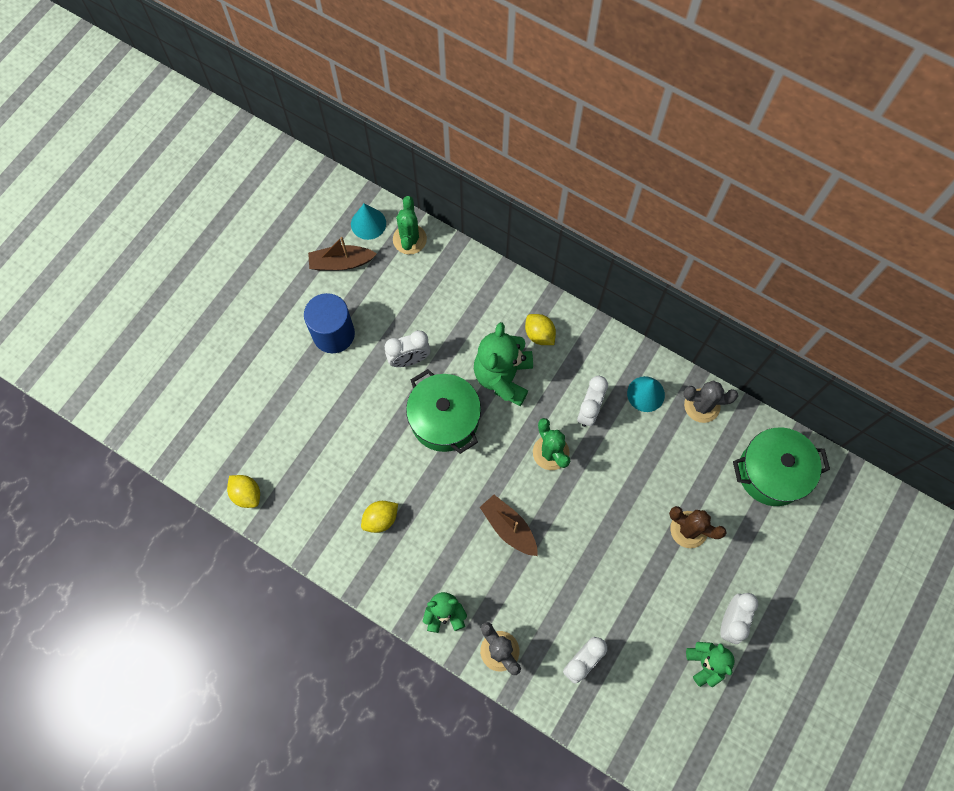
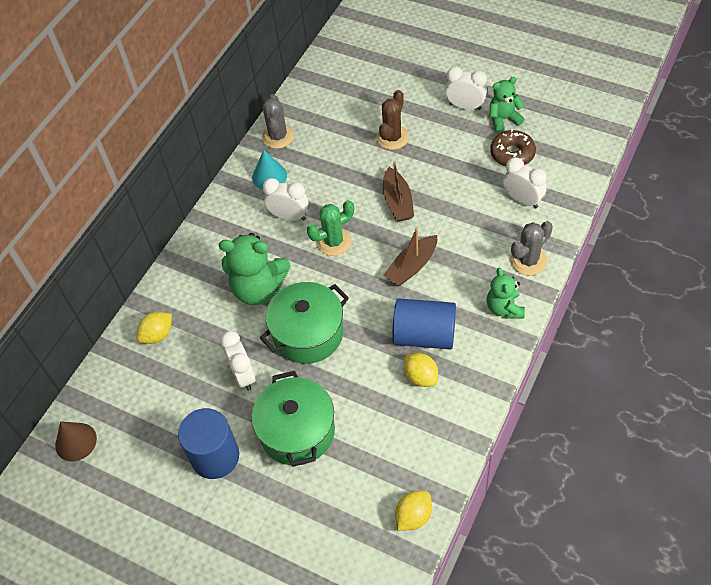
camera: 90 degrees left, 15 degrees down
brown boat [308,237,377,270] -> brown boat moved to [383,161,414,222]
turquoise cone [351,203,386,240] -> brown cone [55,421,97,461]
green cactus [393,196,427,254] -> none
yellow lemon [525,314,556,345] -> yellow lemon moved to [137,312,172,344]
green pot [733,427,830,506] -> green pot moved to [252,371,335,467]
none -> blue cylinder [392,298,456,350]
none -> brown donut [490,129,536,167]

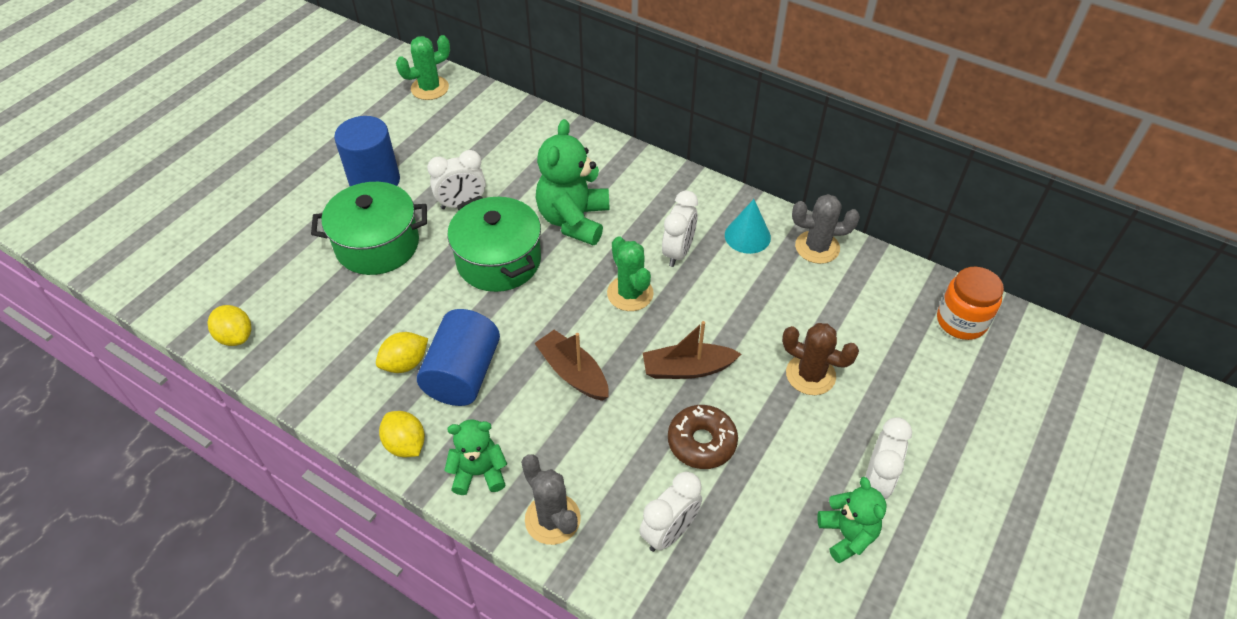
camera: 90 degrees right, 5 degrees down
brown cone [55,421,97,461] -> green cactus [396,35,450,100]
yellow lemon [137,312,172,344] -> yellow lemon moved to [379,411,425,457]
brown donut [490,129,536,167] -> brown donut moved to [668,405,738,469]
none -> orange jar [937,267,1004,340]

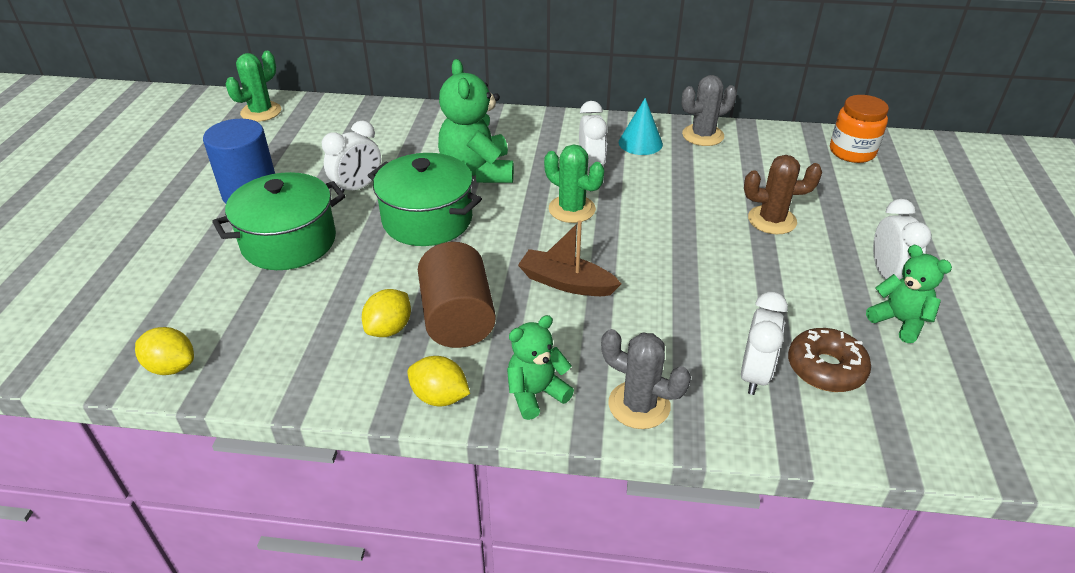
camera: 25 degrees left, 10 degrees down
blue cylinder [417,309,500,406] -> brown cylinder [418,242,496,348]
brown boat [643,321,741,379] -> none
brown donut [668,405,738,469] -> brown donut moved to [788,328,871,392]

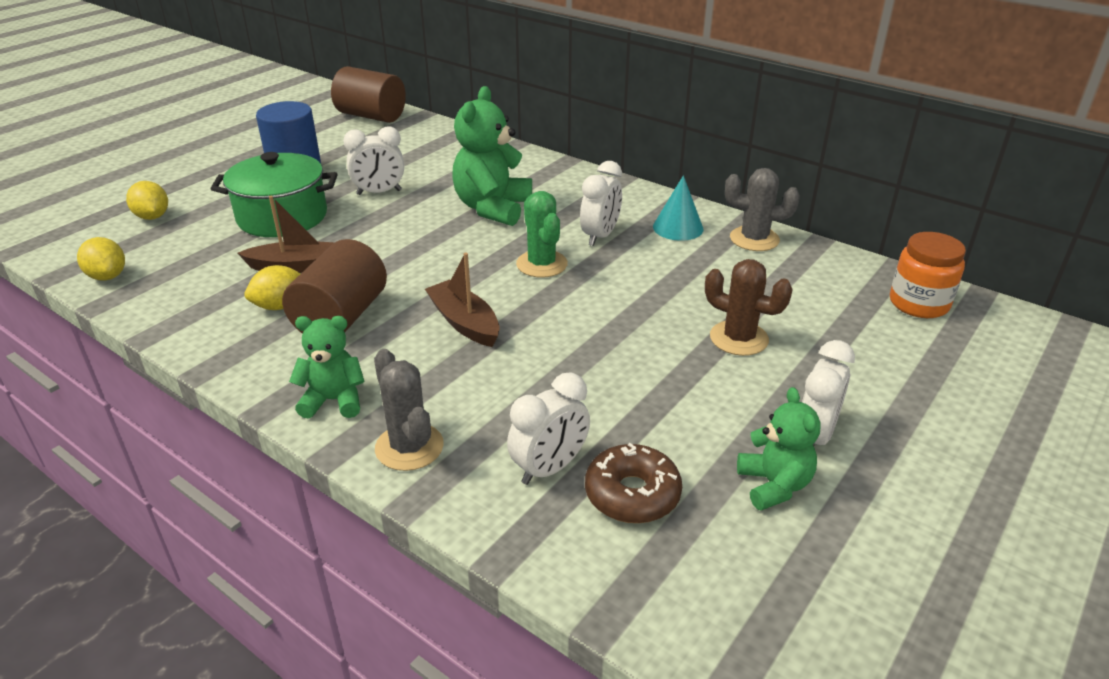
camera: 30 degrees right, 5 degrees down
green cactus [226,51,281,122] -> brown cylinder [331,66,406,123]
green pot [368,153,482,246] -> none
yellow lemon [407,356,470,406] -> yellow lemon moved to [126,181,168,220]
none -> brown boat [238,196,335,273]

